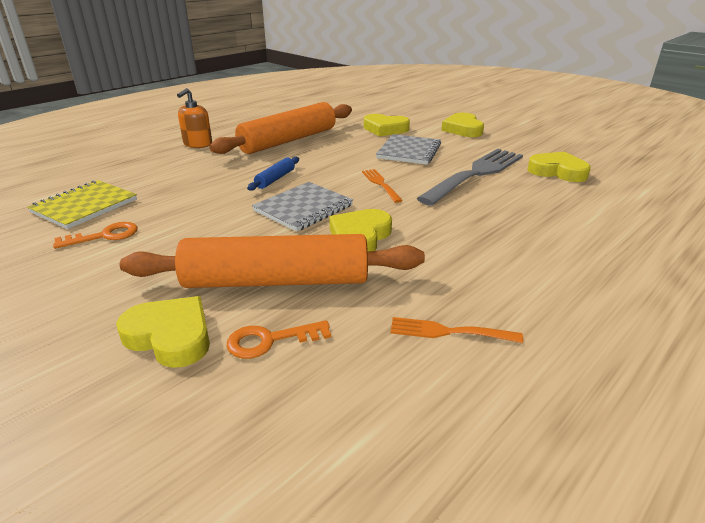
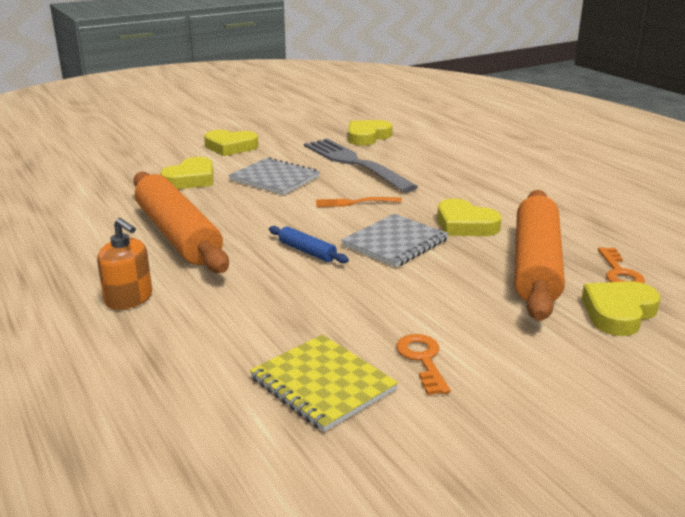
camera: 75 degrees left, 5 degrees down
grey notebook [252,182,353,232] -> grey notebook turned 75 degrees clockwise [341,214,449,267]
orange fork [391,317,523,343] -> none

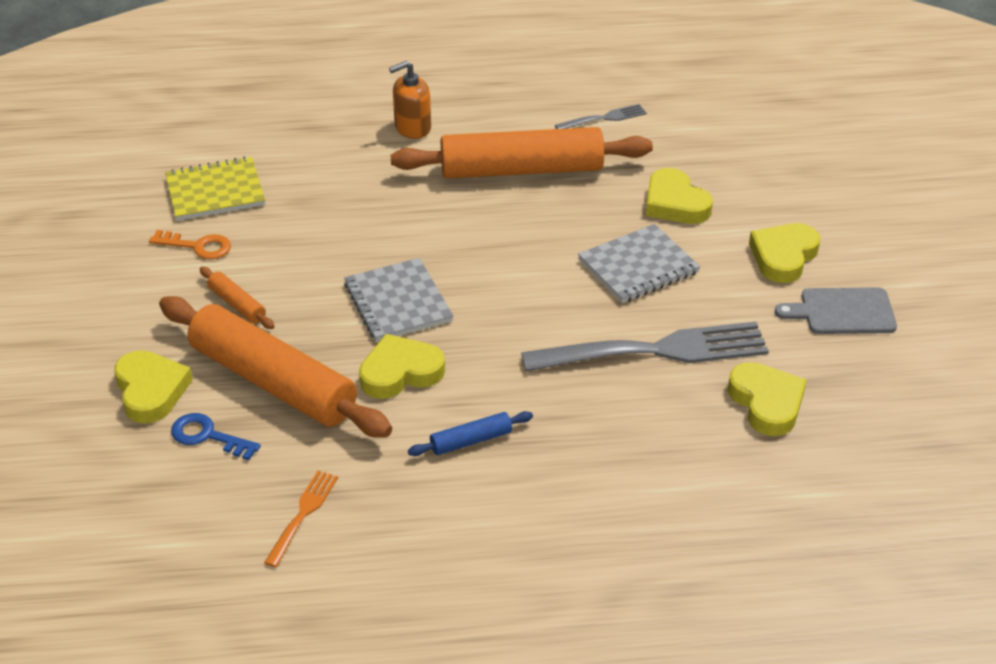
camera: 115 degrees right, 15 degrees up
blue rolling pin [269,226,349,263] -> blue rolling pin moved to [408,411,533,456]
orange fork [316,197,402,207] -> orange fork moved to [264,471,338,567]
orange key [598,247,645,283] -> blue key [171,413,261,460]
none -> orange rolling pin [200,267,275,329]
none -> grey fork [555,104,647,129]
none -> grey cutting board [775,287,897,334]

